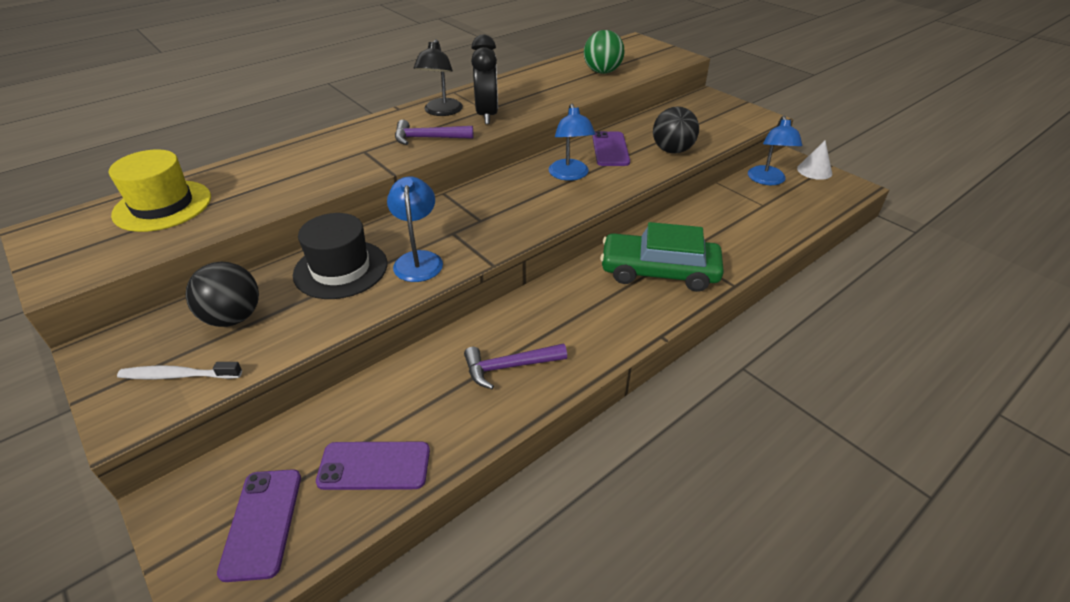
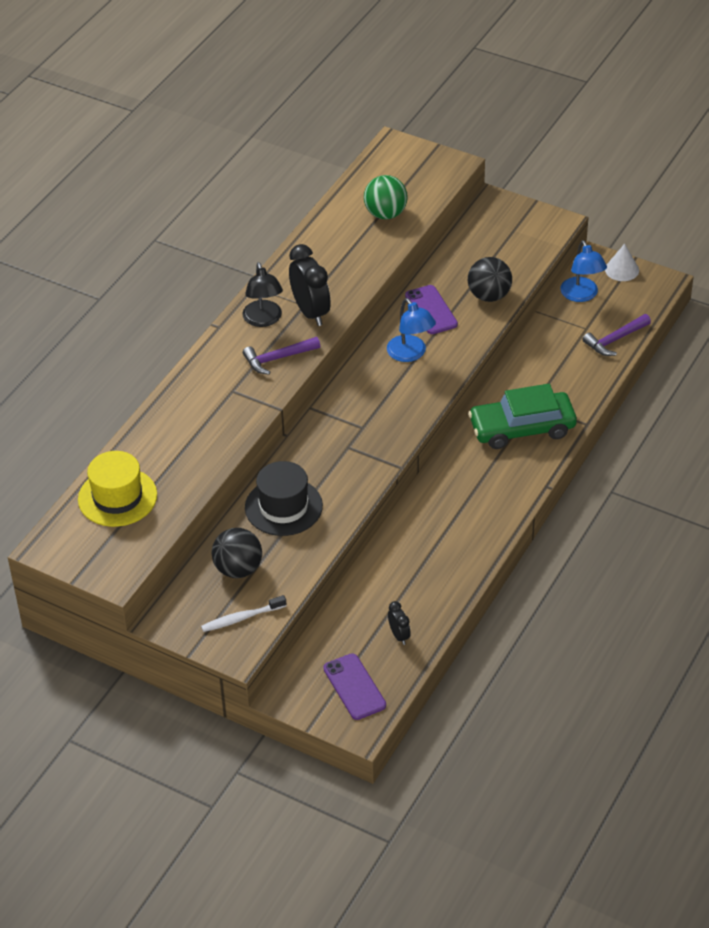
camera: 20 degrees left, 5 degrees up
purple phone [316,442,430,490] -> black clock [388,601,411,645]
blue lamp [387,176,443,282] -> none
purple hammer [464,343,567,389] -> purple hammer moved to [582,314,651,356]

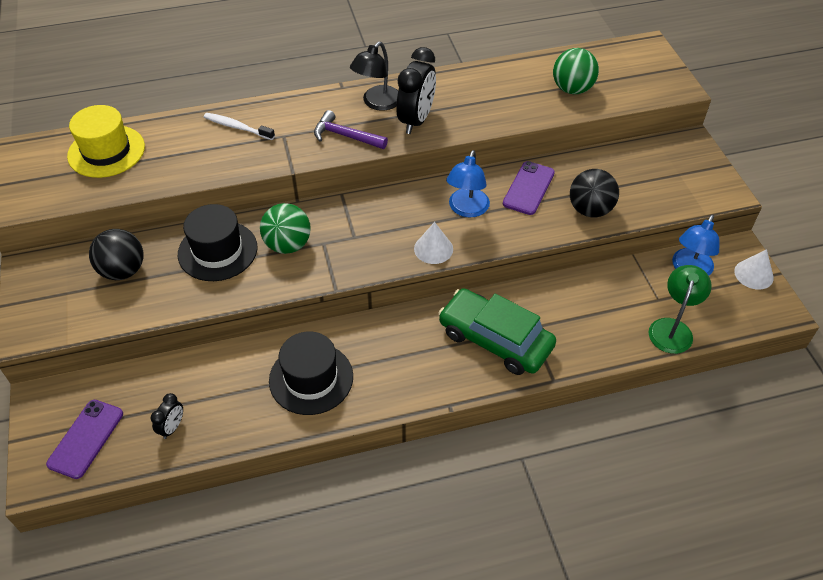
camera: 45 degrees right, 5 degrees up
white toothbrush [201,595,286,632] -> white toothbrush moved to [204,113,275,140]
purple hammer [582,314,651,356] -> green lamp [649,265,712,354]
none -> green ball [260,203,311,254]
none -> black hat [269,331,353,415]
none -> white cone [414,222,453,264]

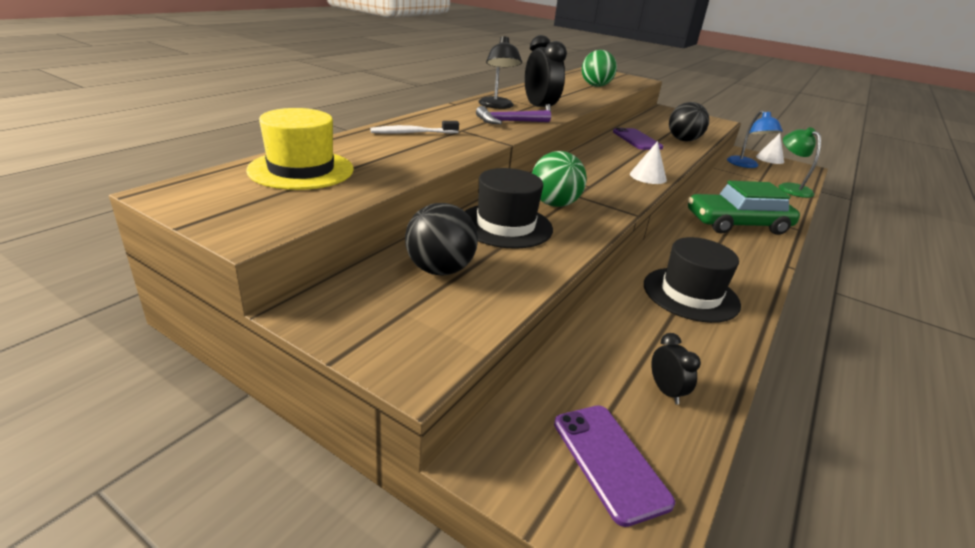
camera: 45 degrees left, 20 degrees down
blue lamp [446,150,490,217] -> none

